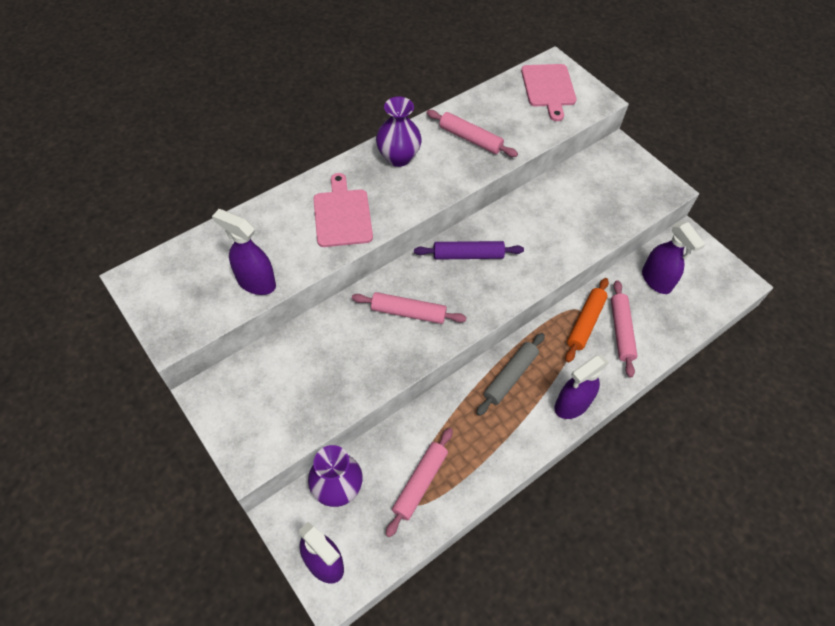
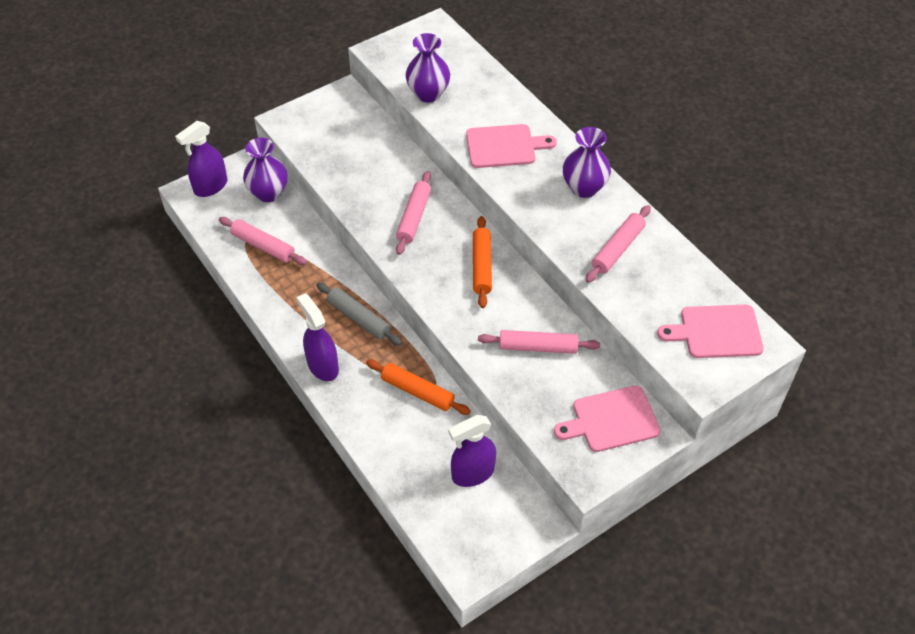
camera: 95 degrees right, 5 degrees down
purple spray bottle [212,209,276,295] -> purple vase [405,33,450,102]
purple rolling pin [414,241,524,260] -> orange rolling pin [473,216,492,308]
pink rolling pin [611,280,637,378] -> pink rolling pin moved to [478,330,600,354]
none -> pink cutting board [554,385,661,452]

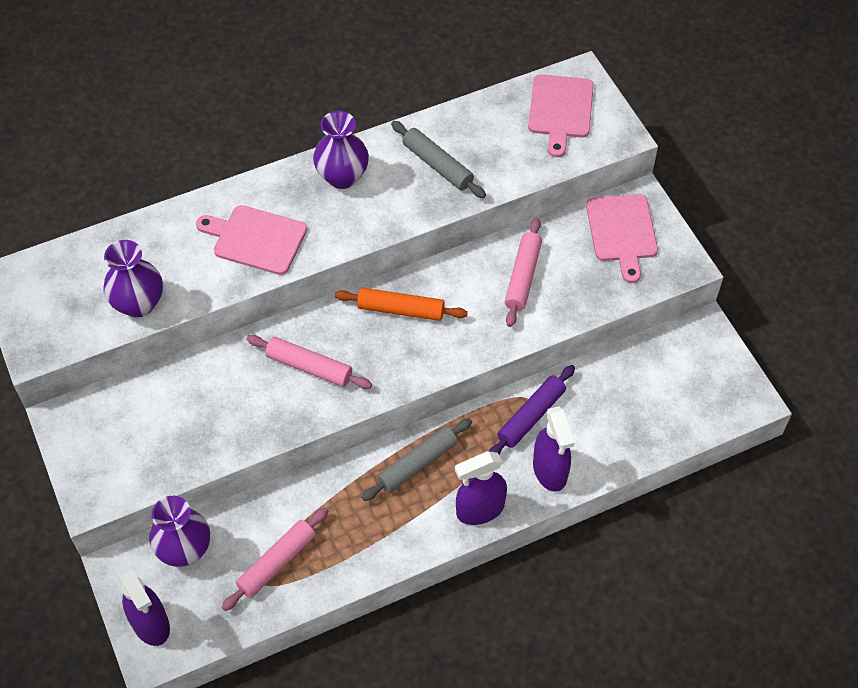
camera: 80 degrees left, 5 degrees up
orange rolling pin [366,359,471,415] -> purple rolling pin [489,365,575,455]
purple spray bottle [448,415,496,487] -> purple spray bottle moved to [533,406,574,492]
pink cutting board [466,124,557,168] -> pink cutting board turned 75 degrees counterclockwise [196,205,307,275]
pink rolling pin [586,205,651,283] -> grey rolling pin [391,121,486,198]

